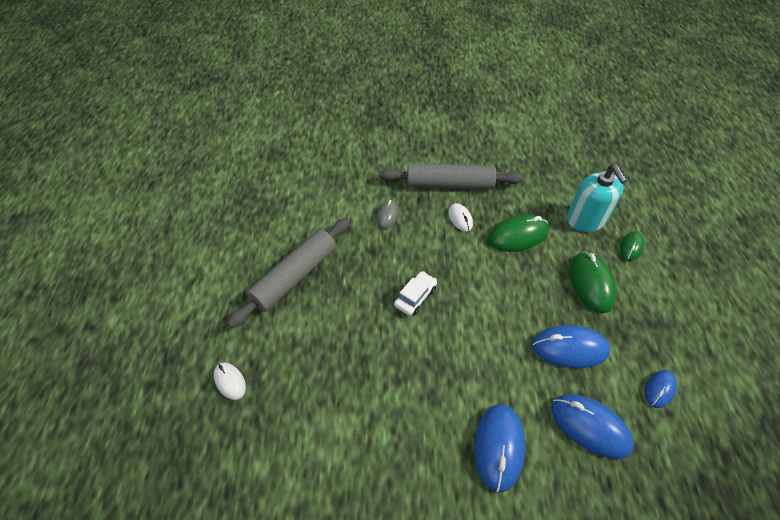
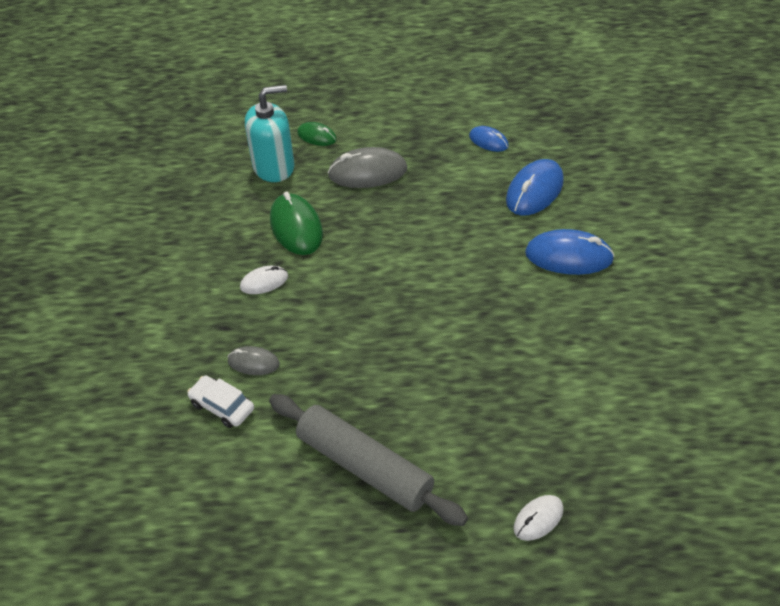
camera: 90 degrees left, 5 degrees down
grey rolling pin [379,163,523,189] -> none
white car [394,271,437,316] -> white car moved to [187,375,254,428]
blue mouse [532,325,610,368] -> none
green mouse [570,251,617,313] -> grey mouse [328,147,407,188]

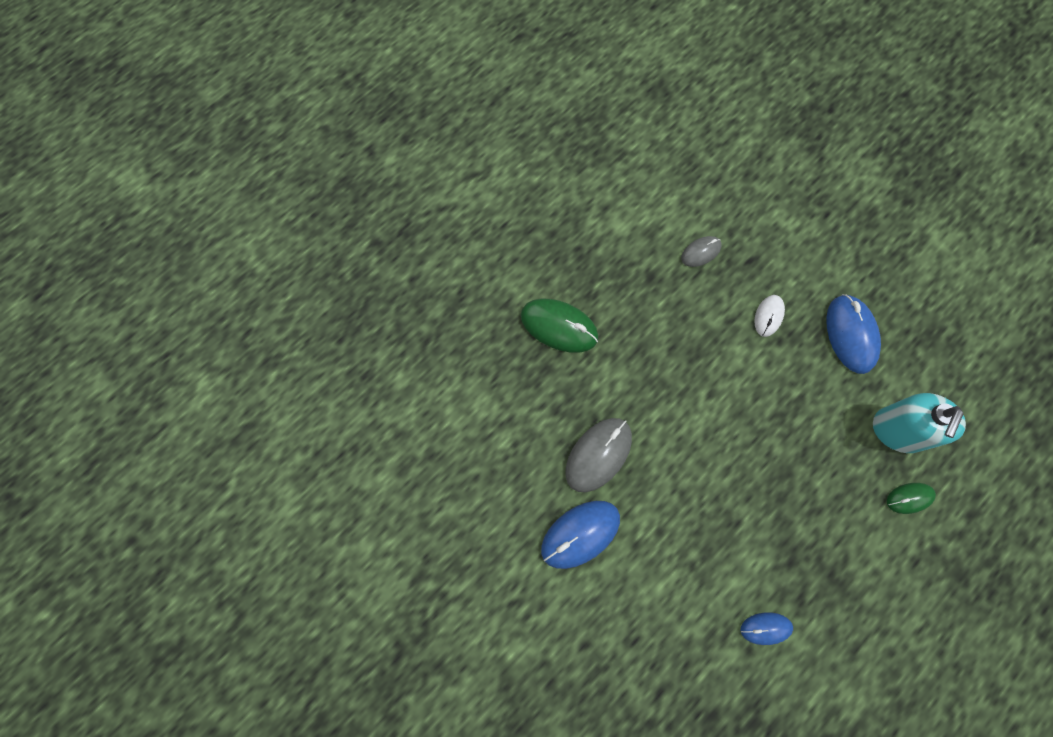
camera: 135 degrees right, 25 degrees up
white car [187,375,254,428] -> none
grey rolling pin [269,394,468,526] -> none
green mouse [270,192,323,255] -> green mouse moved to [521,299,598,353]
grey mouse [328,147,407,188] -> grey mouse moved to [565,418,632,492]
blue mouse [506,159,564,216] -> blue mouse moved to [826,294,881,374]
white mouse [513,495,564,541] -> none

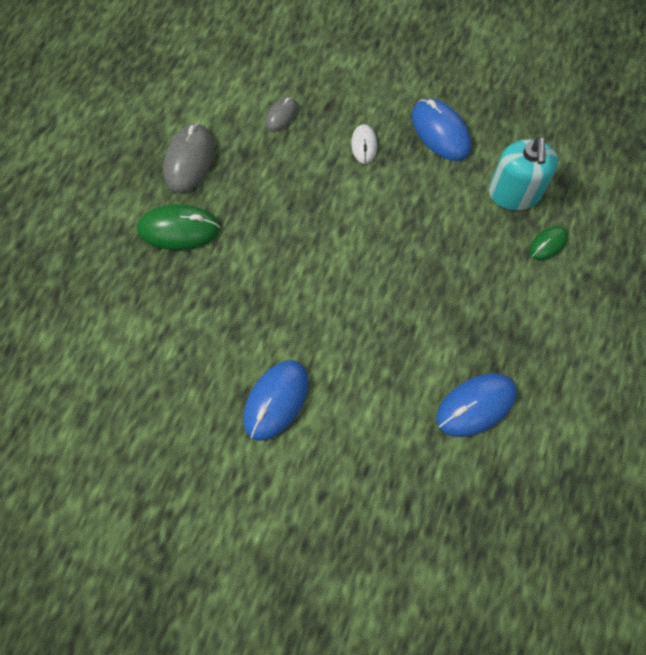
camera: 25 degrees left, 5 degrees down
grey mouse [565,418,632,492] -> grey mouse moved to [163,123,214,193]
blue mouse [741,612,793,645] -> blue mouse [436,373,517,437], size x1.76

